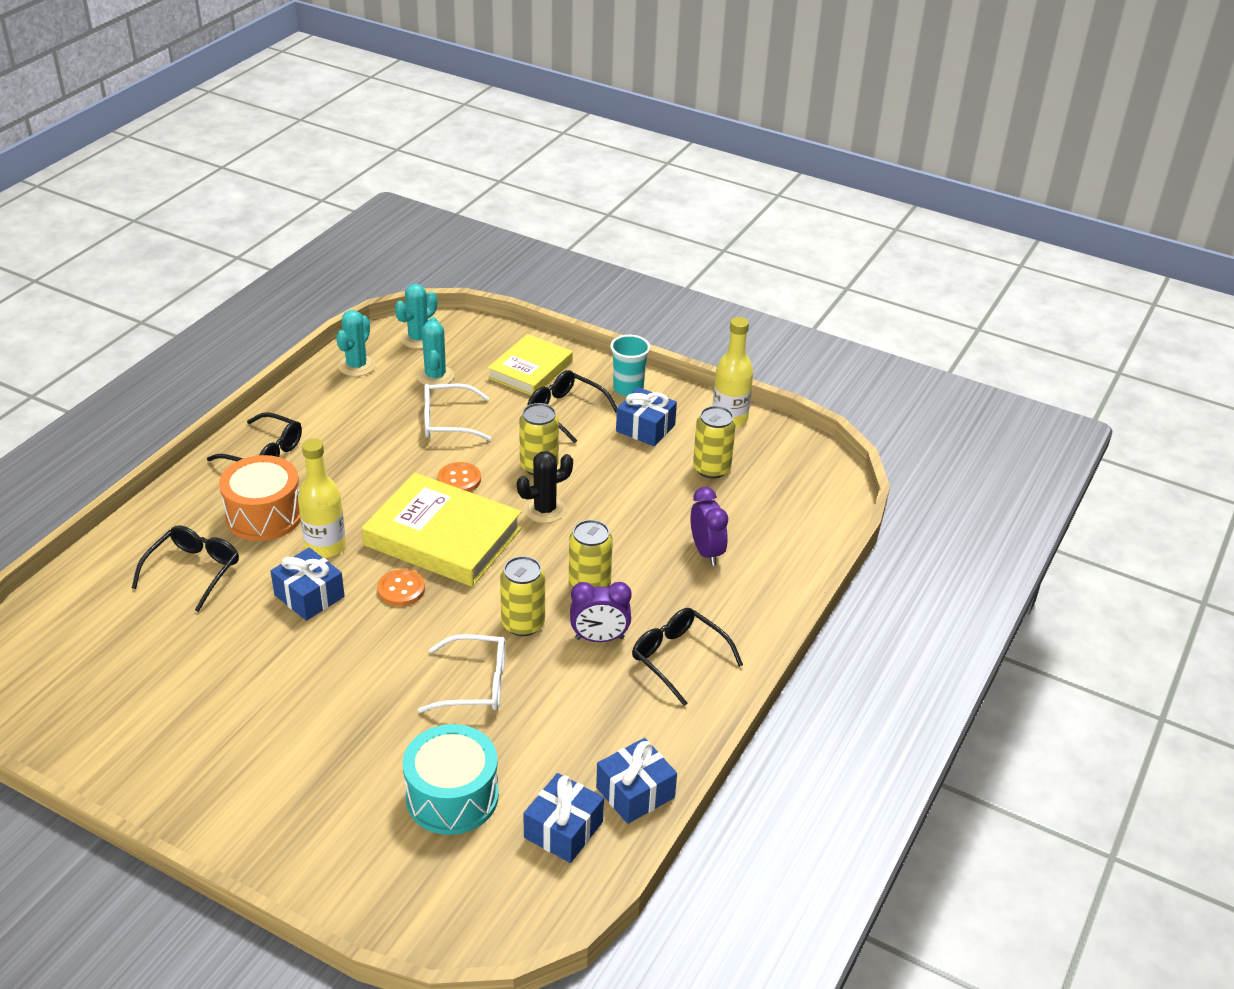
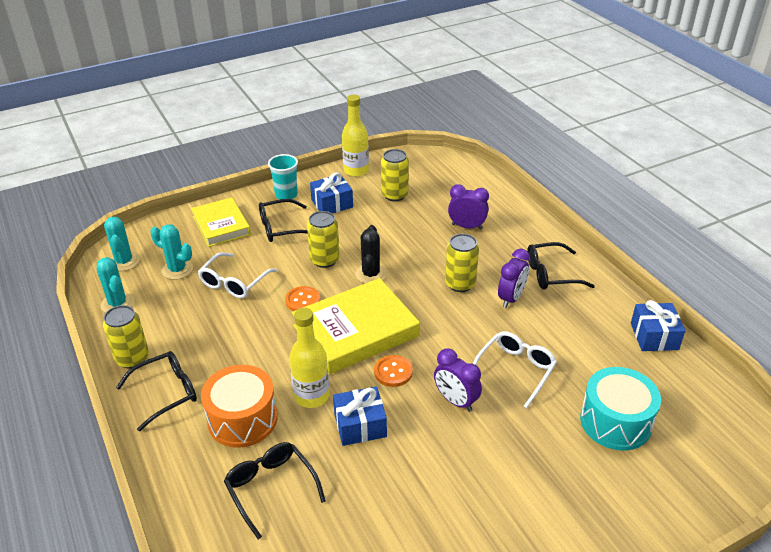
camera: 55 degrees left, 0 degrees up
yellow can [500,556,545,636] -> yellow can moved to [103,305,149,368]
blue gift [523,773,604,863] -> none
none -> purple clock [434,348,482,412]

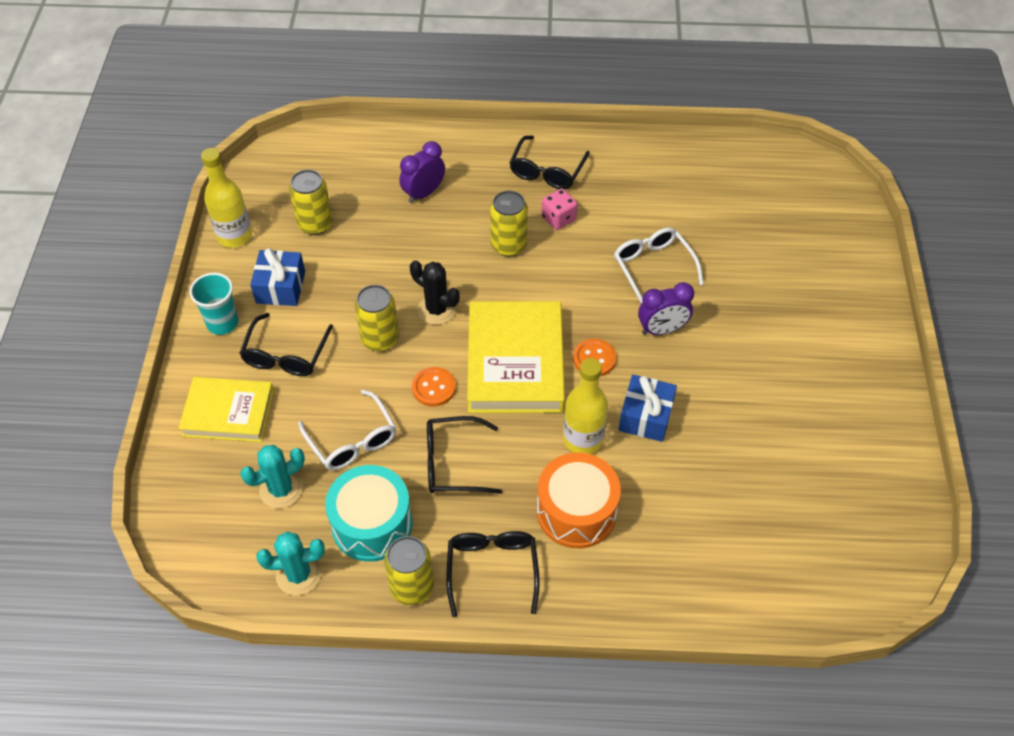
camera: 60 degrees left, 15 degrees up
turquoise cactus [104,217,140,271] -> none
black glasses [224,442,326,539] -> black glasses moved to [427,416,502,494]
purple clock [498,249,530,308] -> pink dice [541,188,578,230]
turquoise drum [580,367,661,450] -> turquoise drum moved to [325,465,412,562]
blue gift [631,300,685,351] -> none

